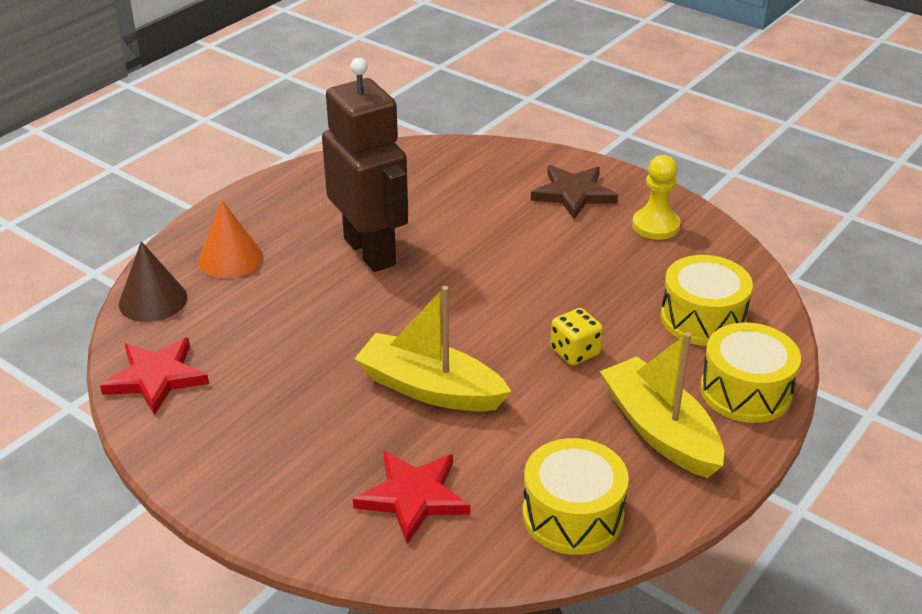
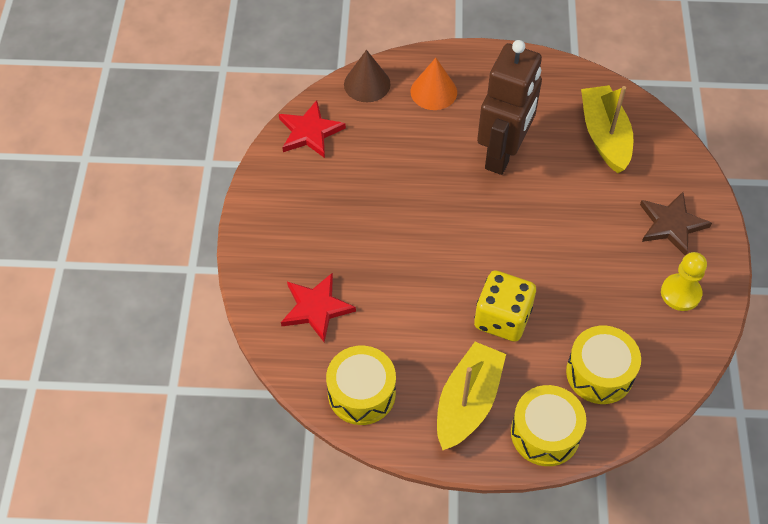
camera: 55 degrees right, 20 degrees up
yellow boat [354,286,511,412] -> yellow boat moved to [581,85,633,173]
yellow dice [550,308,603,365] -> yellow dice [474,270,536,342], size x1.66

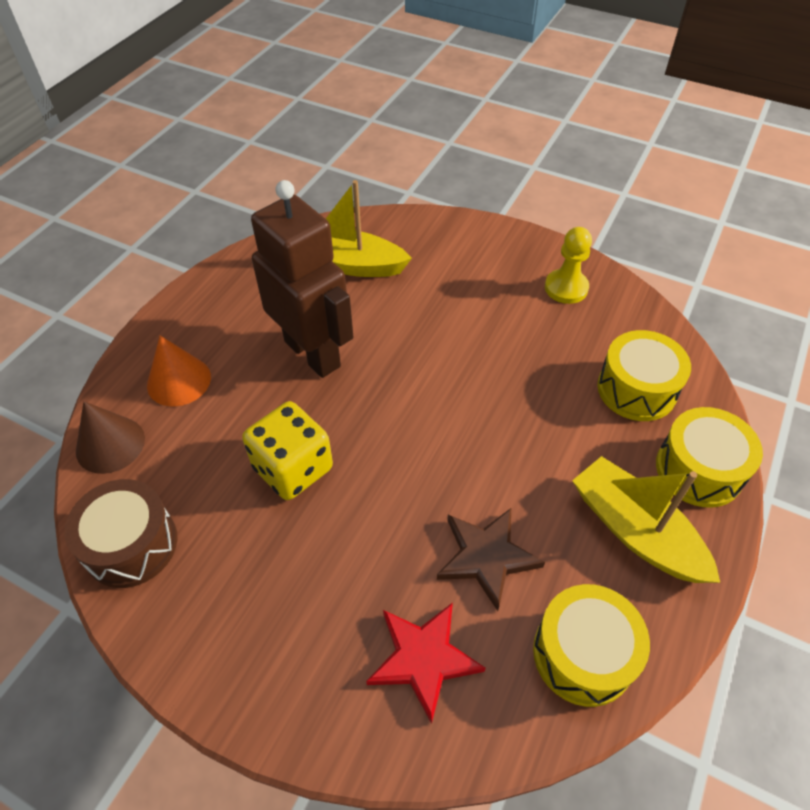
camera: 65 degrees left, 5 degrees down
red star [279,100,346,158] -> brown drum [64,479,177,588]
yellow dice [474,270,536,342] -> yellow dice moved to [242,401,333,500]
brown star [640,192,712,256] -> brown star moved to [437,508,545,611]

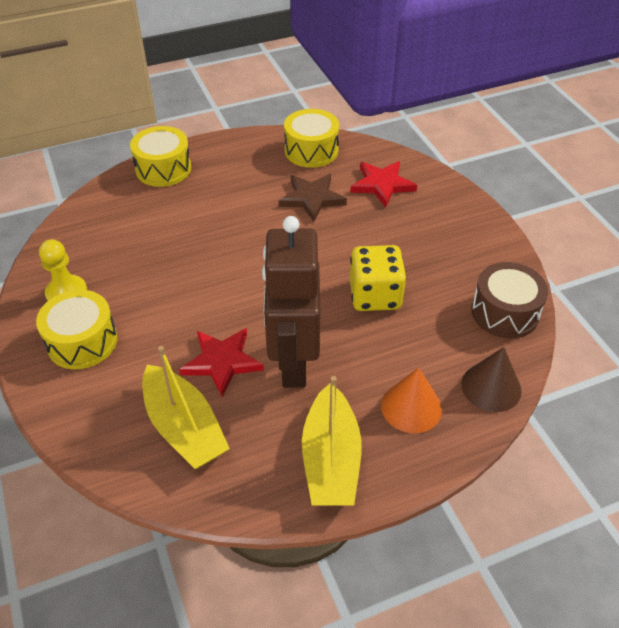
camera: 140 degrees left, 5 degrees down
yellow boat [572,456,720,583] -> yellow boat moved to [302,376,361,505]
yellow drum [597,330,691,421] -> yellow drum moved to [36,290,117,369]
none -> red star [179,328,264,397]

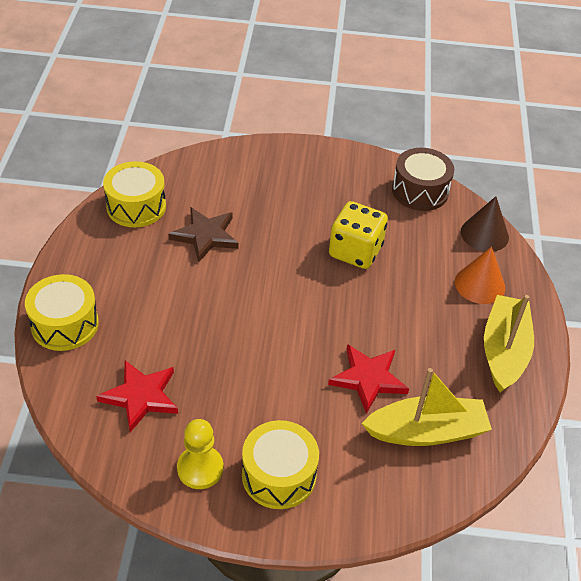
camera: 65 degrees left, 0 degrees up
brown robot [262,216,320,388] -> none
yellow boat [302,376,361,505] -> yellow boat turned 105 degrees counterclockwise [484,295,534,392]
red star [350,161,417,207] -> red star moved to [96,360,178,432]

